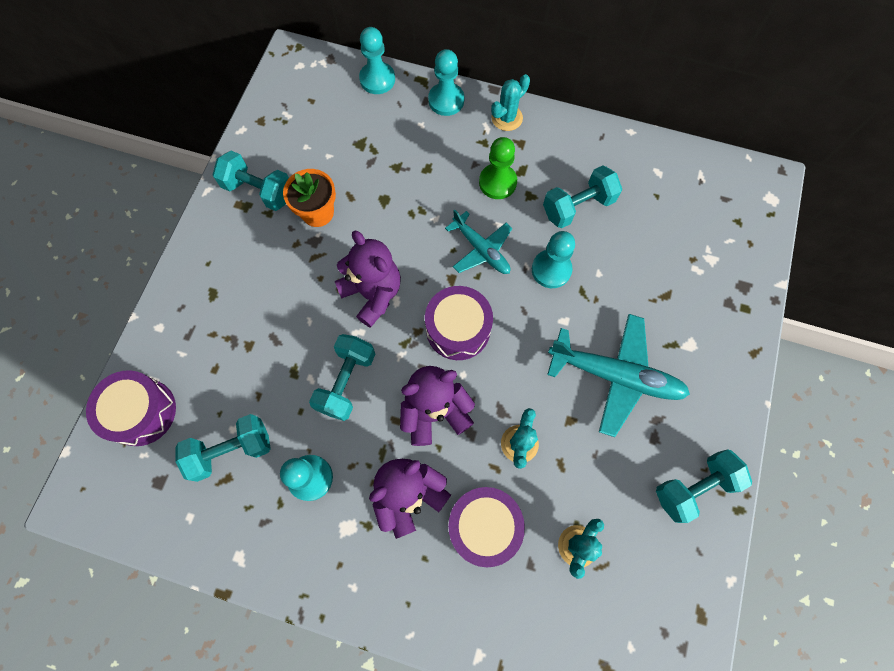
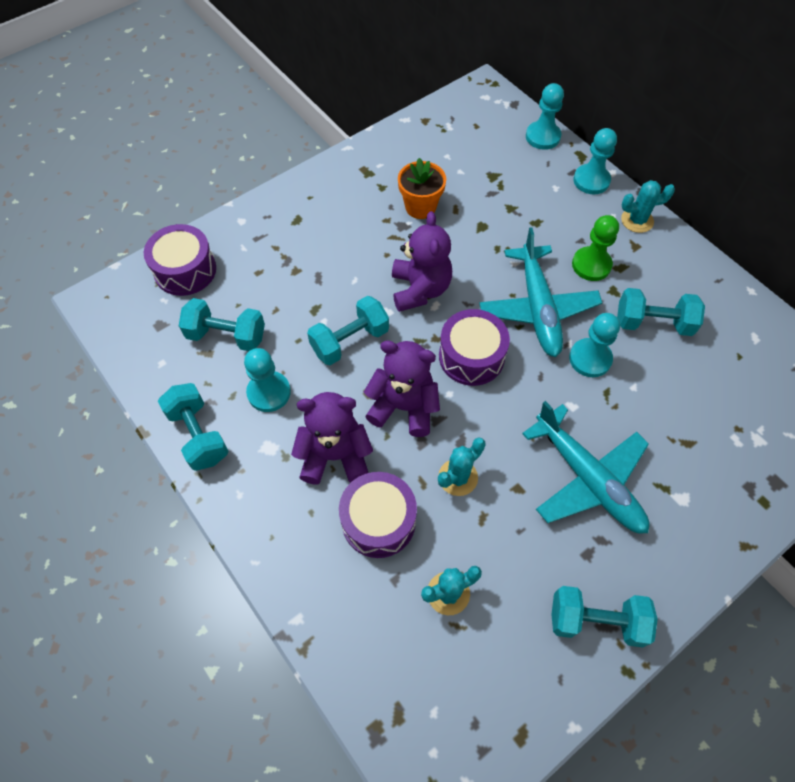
camera: 35 degrees right, 10 degrees down
turquoise dumbbell [212,151,289,211] -> turquoise dumbbell moved to [158,383,229,471]
turquoise plane [445,209,512,274] -> turquoise plane [479,227,602,357], size x1.62

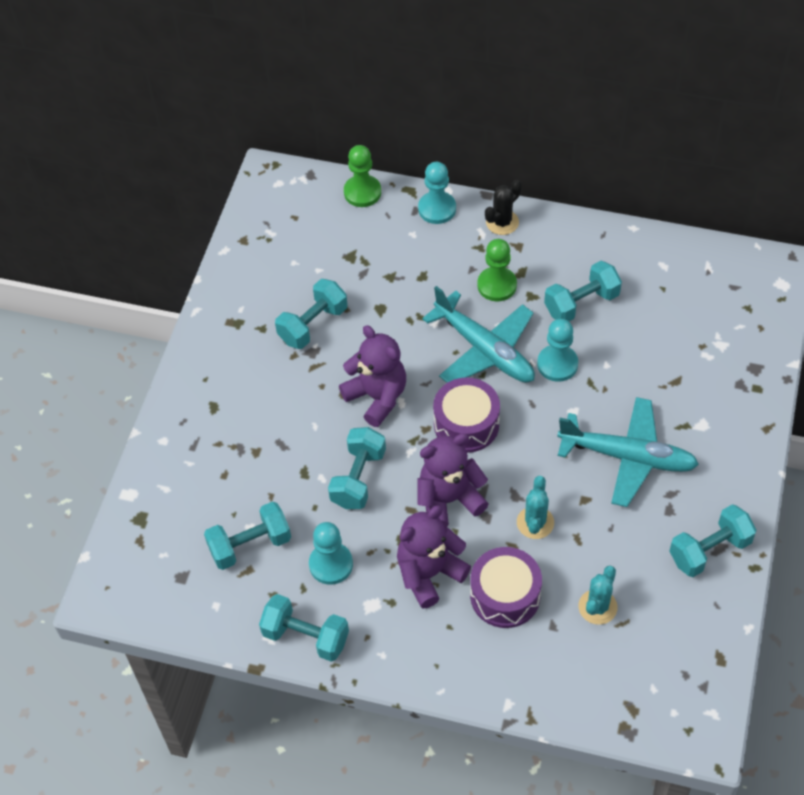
camera: 35 degrees left, 5 degrees down
purple drum [144,224,216,296] -> none
orange flower pot [398,158,446,219] -> turquoise dumbbell [275,279,347,349]
turquoise pawn [526,83,564,150] -> green pawn [344,145,381,207]
turquoise cactus [621,180,675,233] -> black cactus [485,180,522,235]

